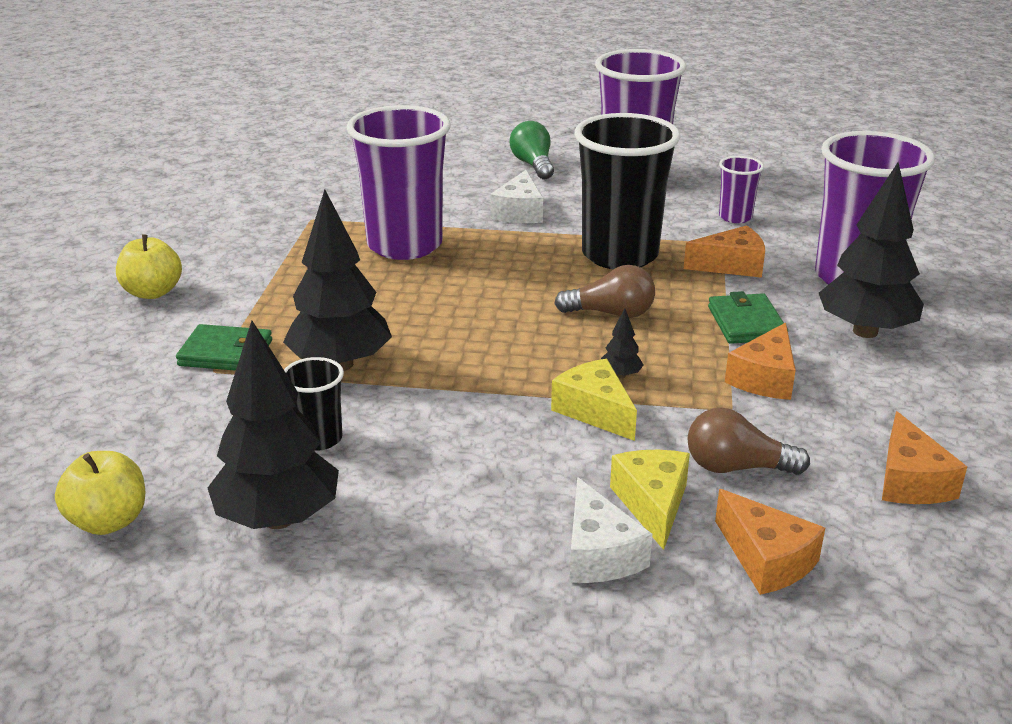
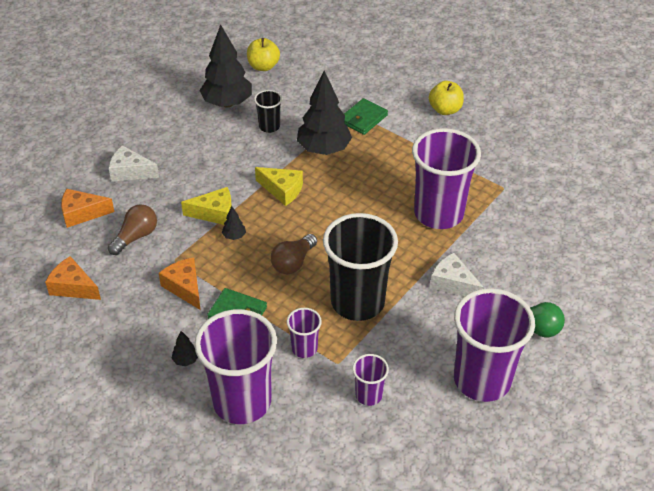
camera: 120 degrees right, 15 degrees up
yellow cheese [610,450,690,550] -> yellow cheese moved to [255,167,303,206]
orange cheese [684,225,765,278] -> purple cup [287,308,322,358]
black tree [819,162,924,338] -> black tree [172,331,198,366], size x0.41

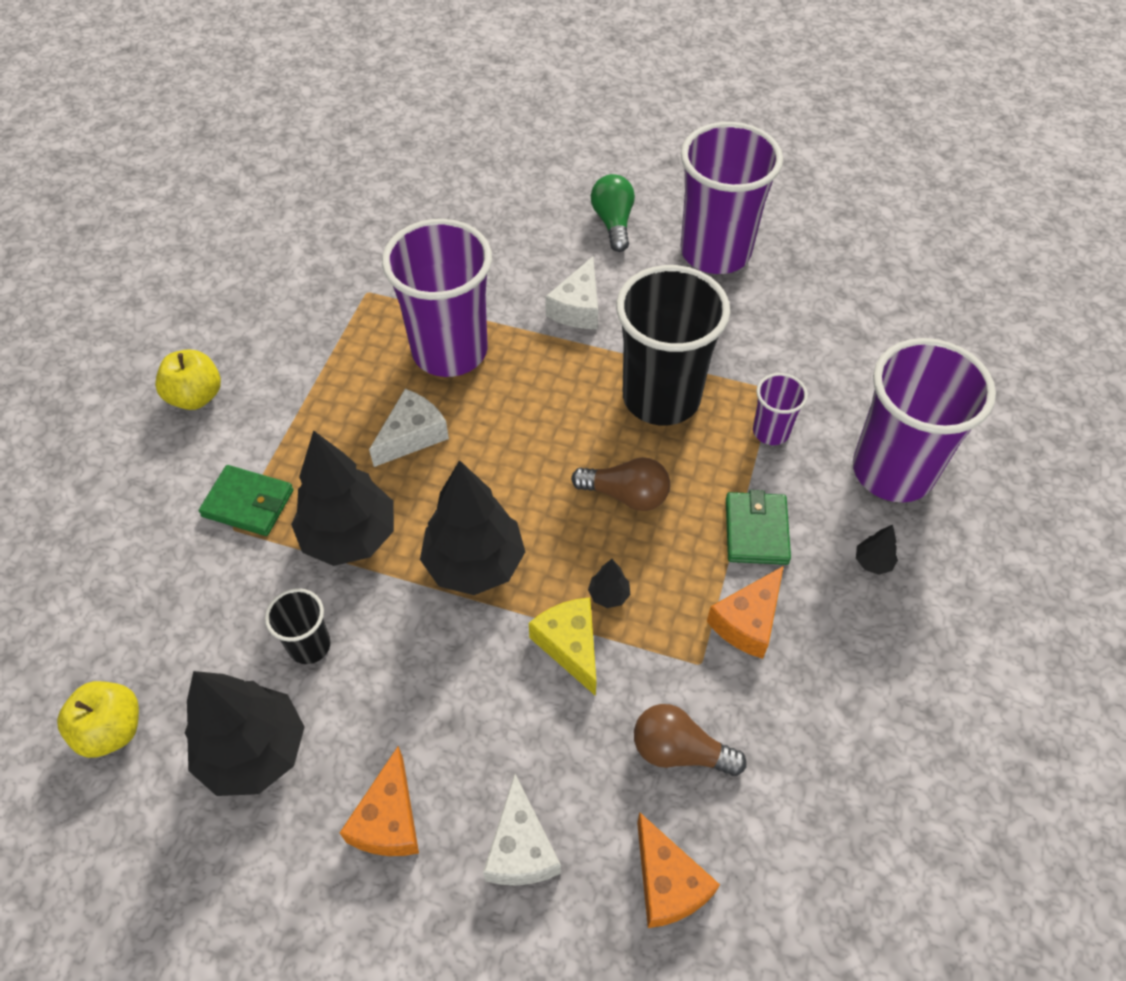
camera: 110 degrees left, 10 degrees up
orange cheese [45,256,101,300] -> orange cheese moved to [340,746,419,856]
yellow cheese [255,167,303,206] -> black tree [420,460,525,595]
purple cup [352,354,389,406] -> none
none -> white cheese [369,389,449,467]

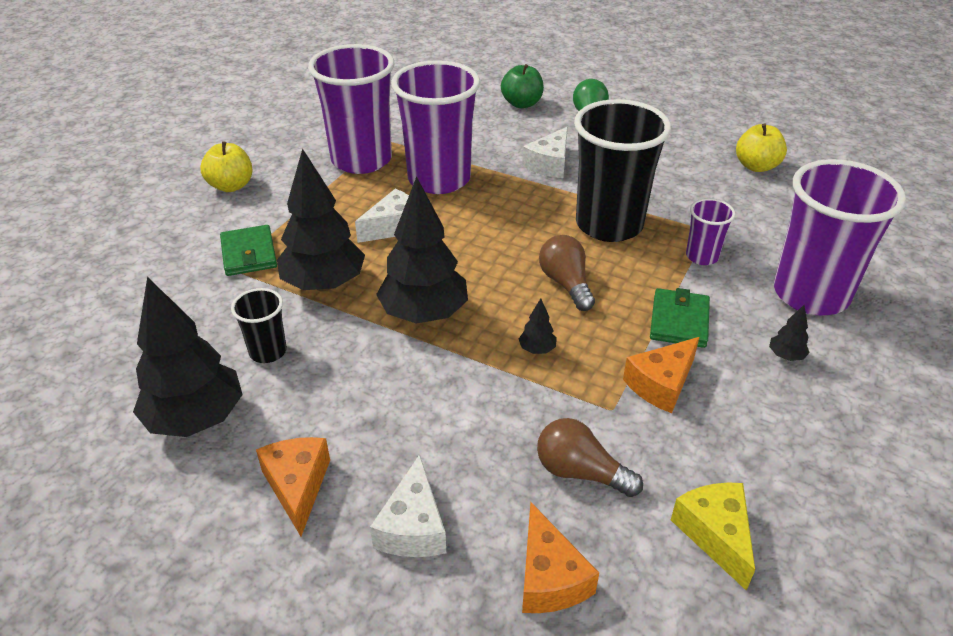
camera: 10 degrees right, 15 degrees down
yellow apple [57,681,139,758] -> yellow apple moved to [736,124,787,172]
green wallet [199,465,294,536] -> green wallet turned 45 degrees clockwise [220,225,277,276]
orange cheese [340,746,419,856] -> orange cheese turned 150 degrees clockwise [256,437,330,536]
yellow cheese [529,598,597,696] -> yellow cheese moved to [671,483,755,591]
brown light bulb [571,457,670,511] -> brown light bulb turned 135 degrees counterclockwise [539,235,595,311]
purple cup [681,122,783,274] -> purple cup moved to [308,44,394,174]
none -> green apple [501,64,544,108]

